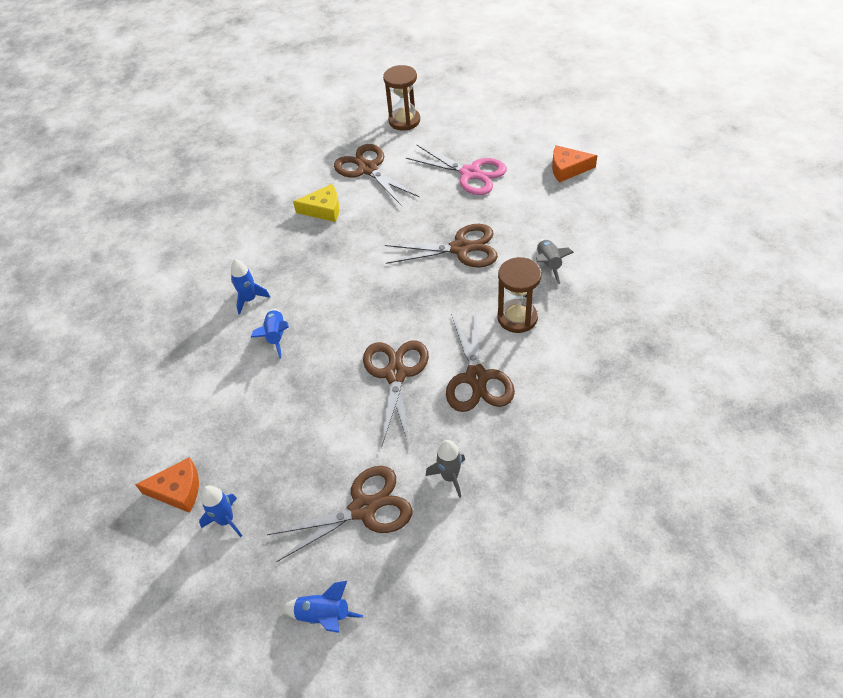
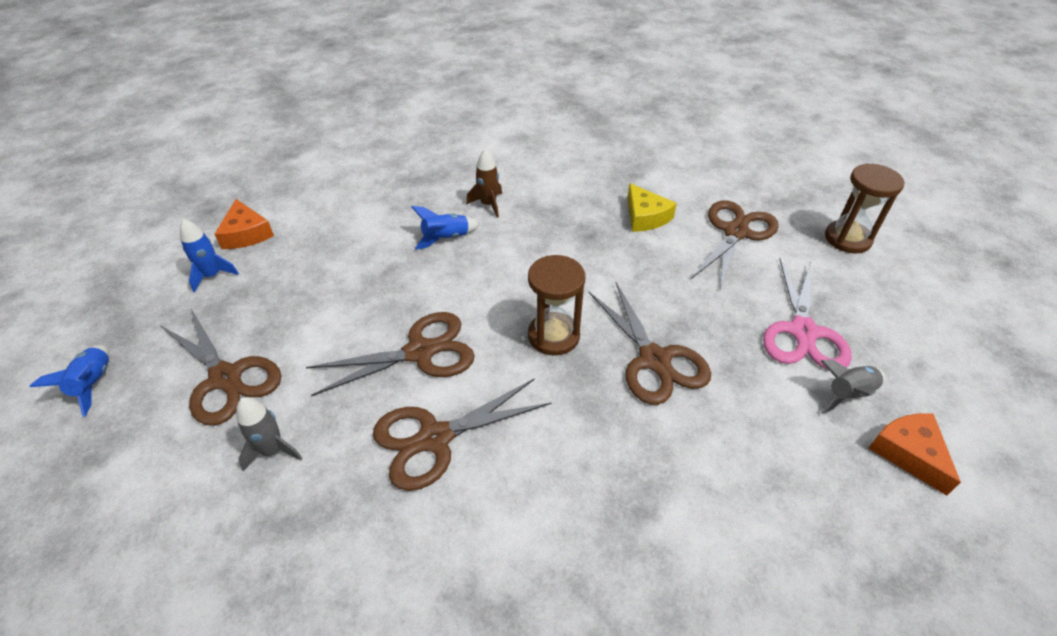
camera: 65 degrees right, 5 degrees down
blue rocket [231,259,270,315] -> brown rocket [466,149,502,218]
brown hourglass [497,257,542,333] -> brown hourglass moved to [528,255,585,355]
grey rocket [536,239,574,284] -> grey rocket moved to [821,359,885,414]

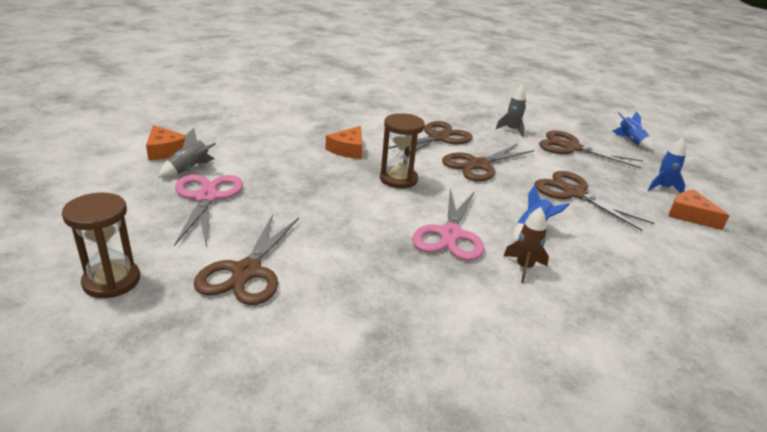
camera: 160 degrees right, 15 degrees down
brown scissors [589,282,711,405] -> brown scissors moved to [534,171,654,231]
yellow cheese [627,183,677,232] -> none
none -> orange cheese [326,126,362,159]
none -> pink scissors [412,188,484,261]

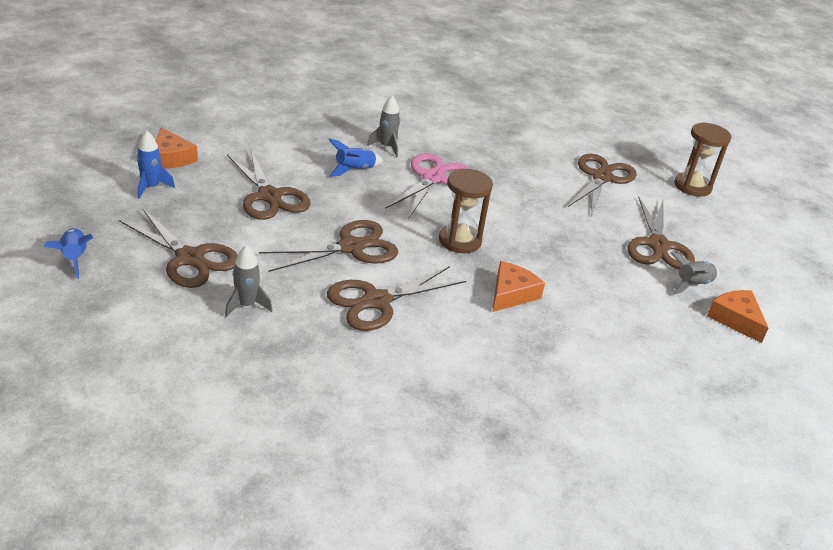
camera: 170 degrees left, 5 degrees up
pink scissors [174,174,243,246] -> brown scissors [627,196,695,269]
brown rocket [503,207,549,283] -> grey rocket [367,95,400,157]

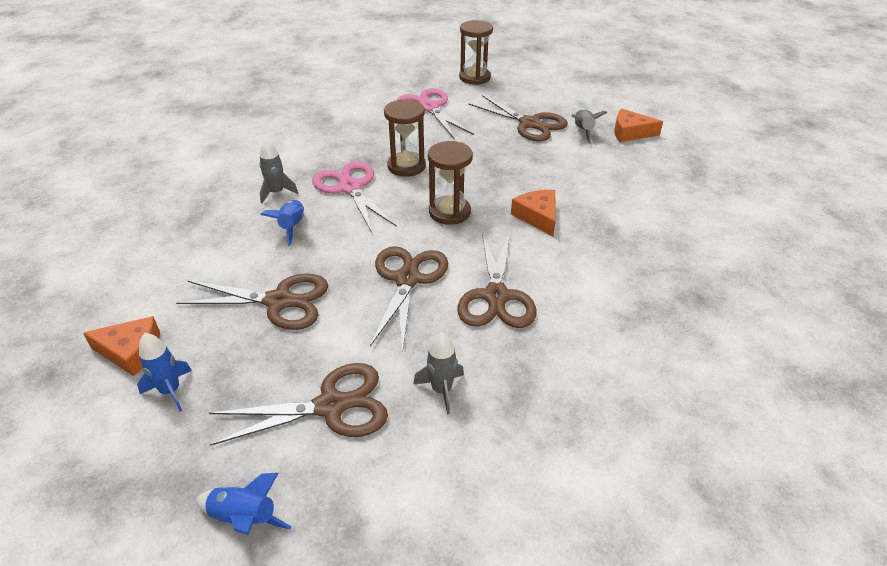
camera: 50 degrees left, 5 degrees up
brown scissors [568,153,637,216] -> pink scissors [397,88,474,139]
none -> brown hourglass [384,99,426,177]

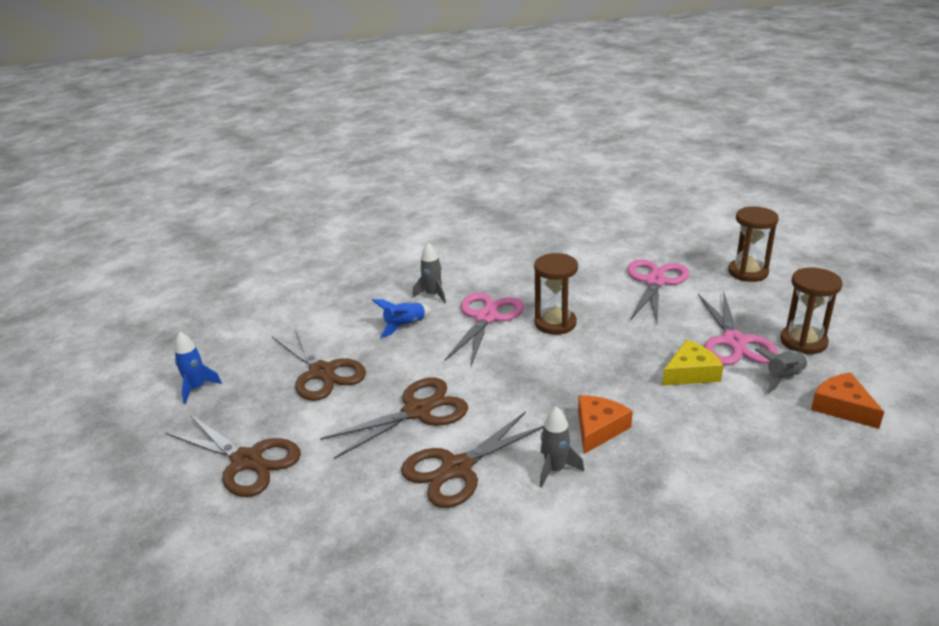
camera: 50 degrees right, 10 degrees down
orange cheese [83,316,160,376] -> none
blue rocket [196,473,292,535] -> none
grey rocket [413,332,464,414] -> grey rocket moved to [540,407,584,488]
brown hourglass [428,141,473,225] -> brown hourglass moved to [780,268,842,354]
brown scissors [468,95,568,141] -> pink scissors [698,293,778,365]
none -> yellow cheese [662,340,723,386]

